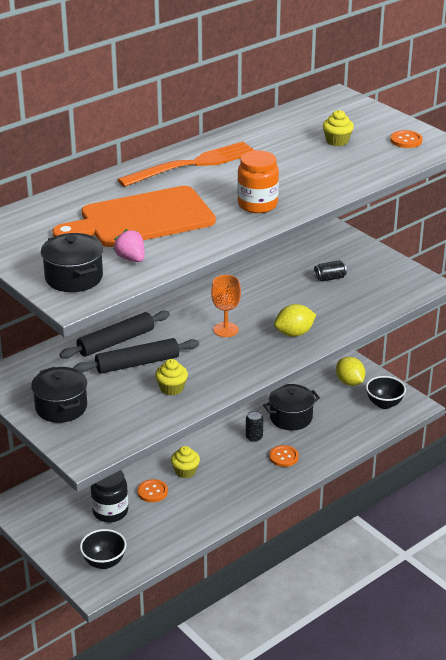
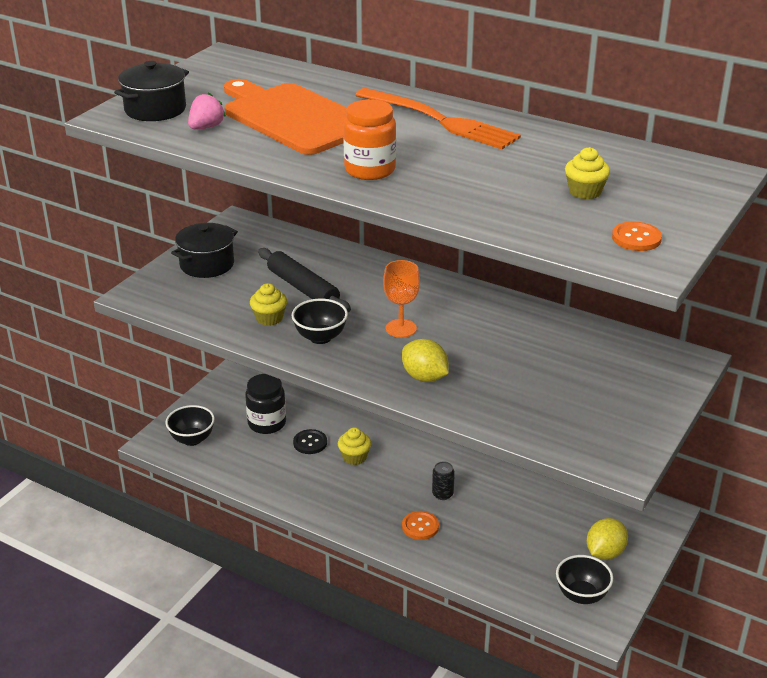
camera: 70 degrees right, 0 degrees up
black rolling pin [59,311,170,359] -> none
orange button [137,479,168,502] -> black button [293,429,327,454]
black pot [263,384,320,430] -> none
black can [314,260,347,282] -> none
none -> black bowl [292,299,348,344]

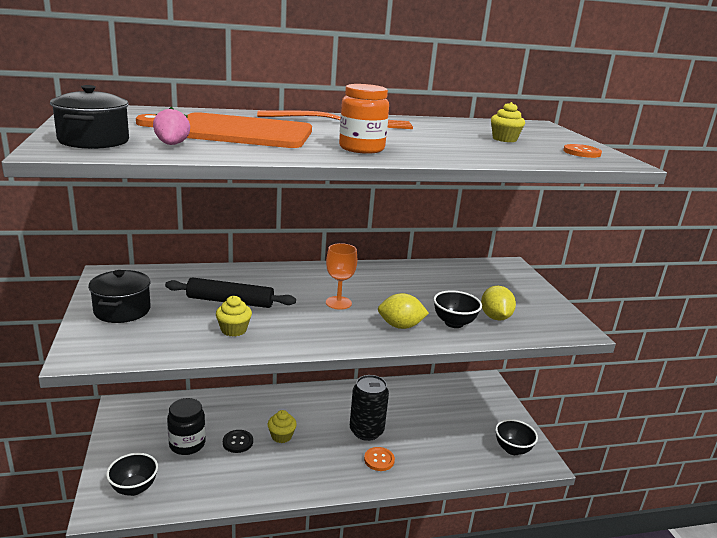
camera: 45 degrees left, 10 degrees down
black bowl [292,299,348,344] -> black bowl moved to [433,290,482,328]
black can [432,461,455,500] -> black can [350,375,389,441], size x2.03
yellow lemon [587,518,628,560] -> yellow lemon moved to [481,286,516,321]

